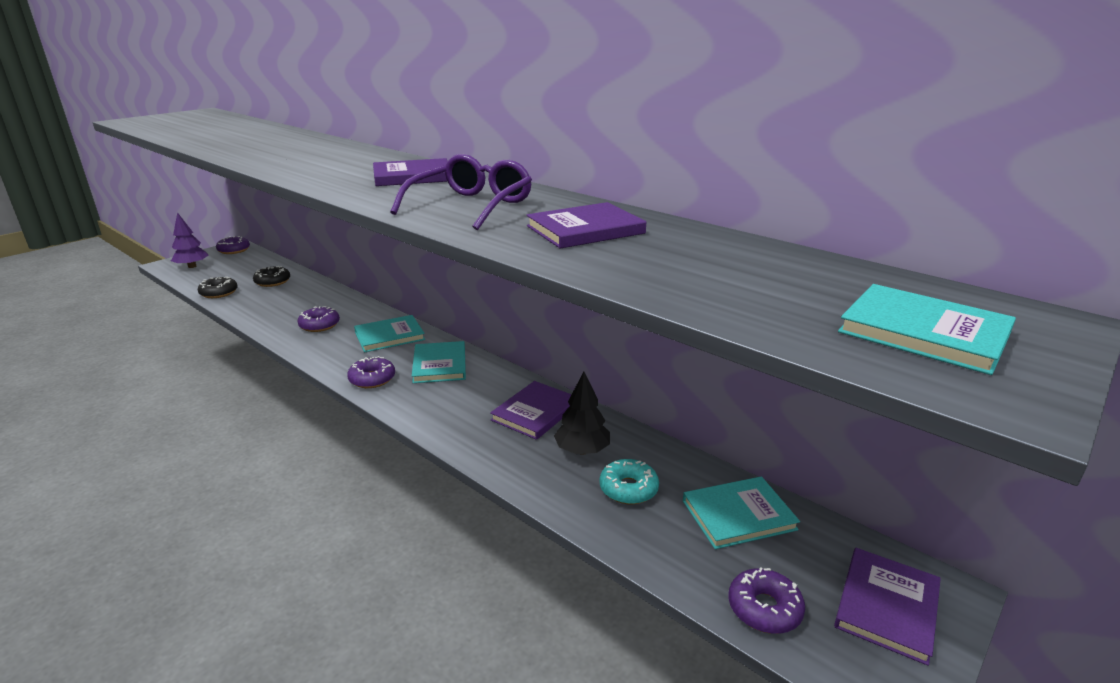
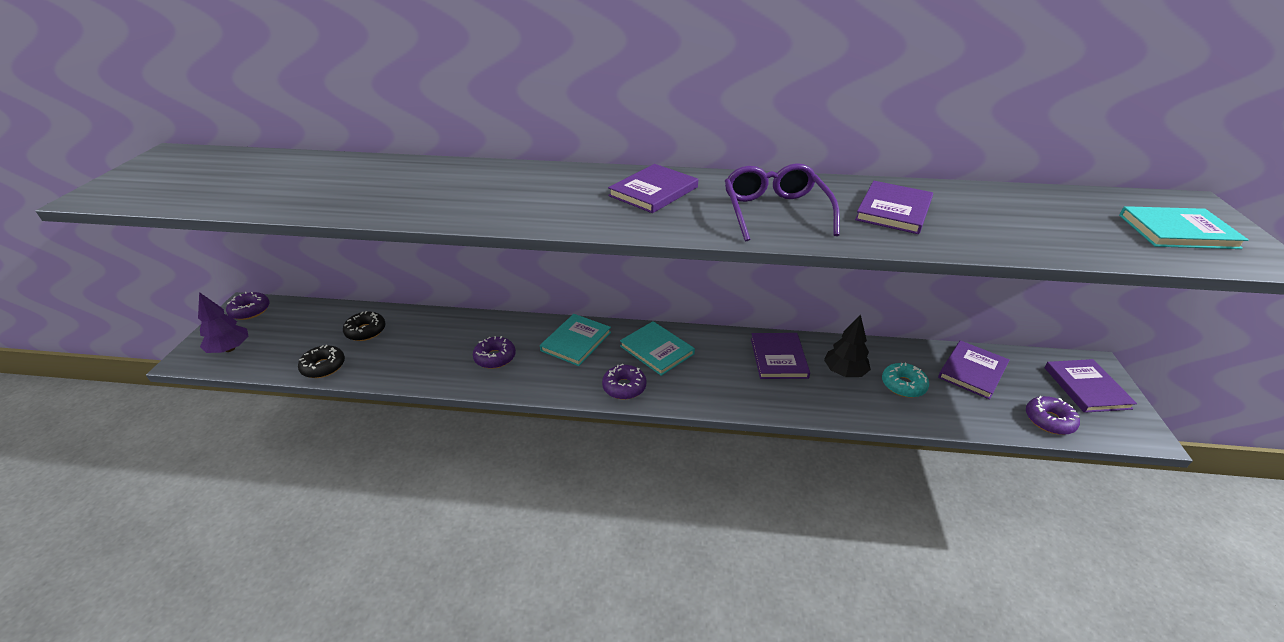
camera: 35 degrees left, 10 degrees up
turquoise book [683,476,800,549] -> purple book [938,340,1010,400]

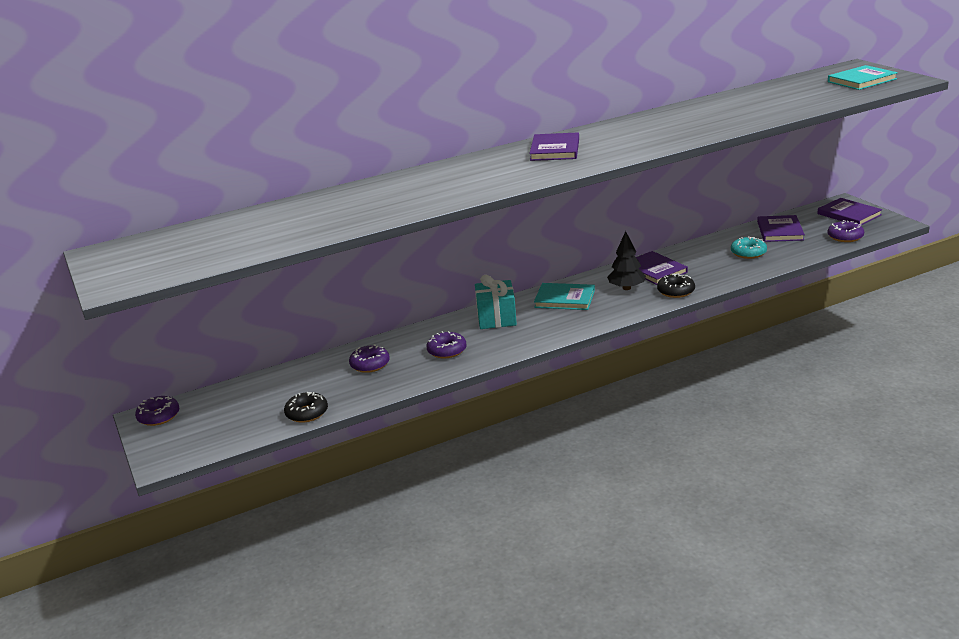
camera: 30 degrees left, 10 degrees down
purple tree [198,292,248,353] -> none
black donut [343,311,386,341] -> black donut moved to [657,273,695,298]
turquoise book [540,314,611,366] -> turquoise gift [475,275,517,329]
purple donut [602,364,646,399] -> purple donut moved to [349,344,390,373]
purple glasses [725,163,840,242] -> none
black tree [824,314,871,377] -> black tree moved to [607,231,646,290]
purple book [855,181,933,234] -> none

